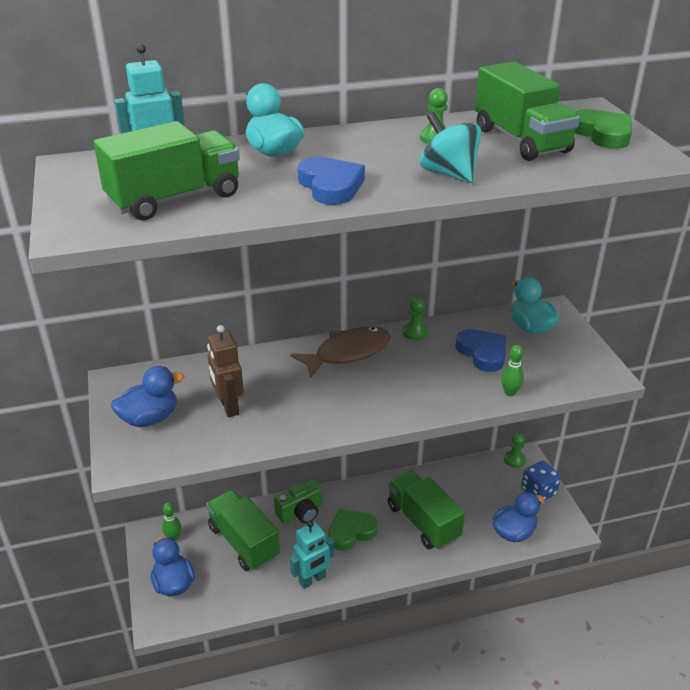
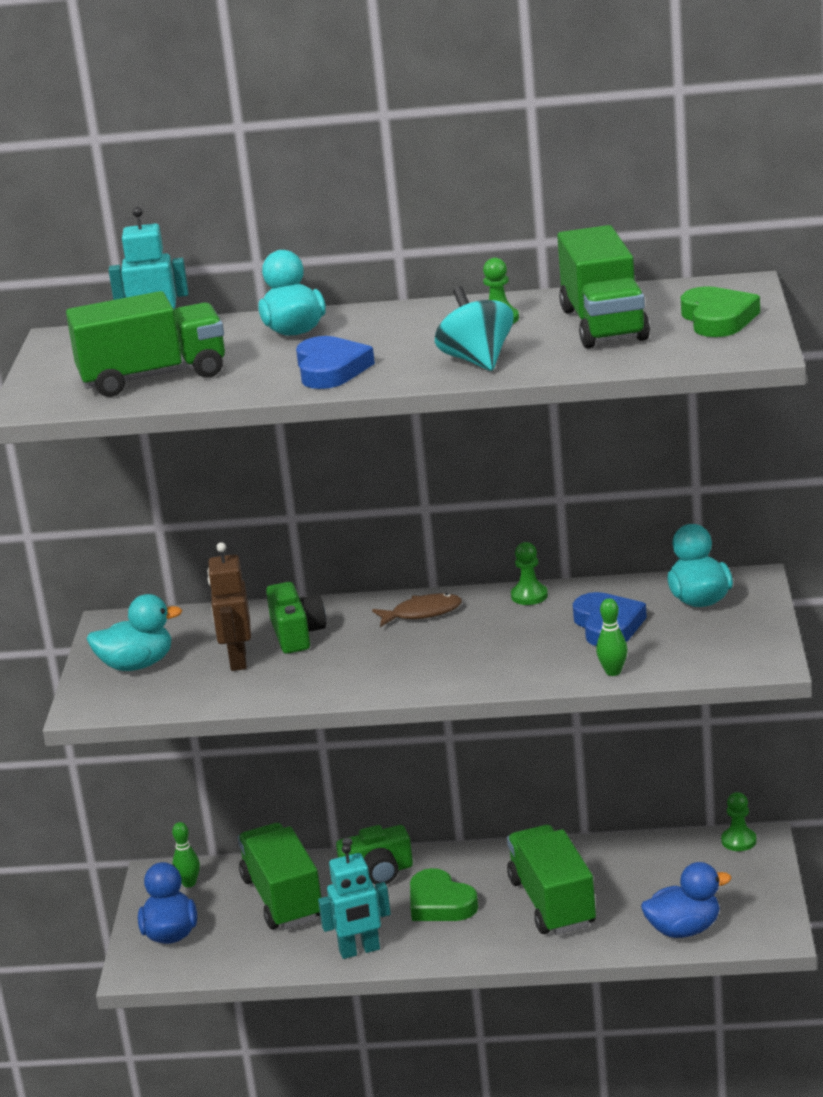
camera: 20 degrees right, 10 degrees down
blue duck [111,366,184,427] -> turquoise duck [87,594,182,671]
brown fish [290,327,391,378] -> brown fish [372,593,462,627], size x0.62
green heart [328,509,378,551] -> green heart turned 120 degrees counterclockwise [410,868,478,921]
blue dice [521,461,561,501] -> none
none -> green camera [266,582,326,654]

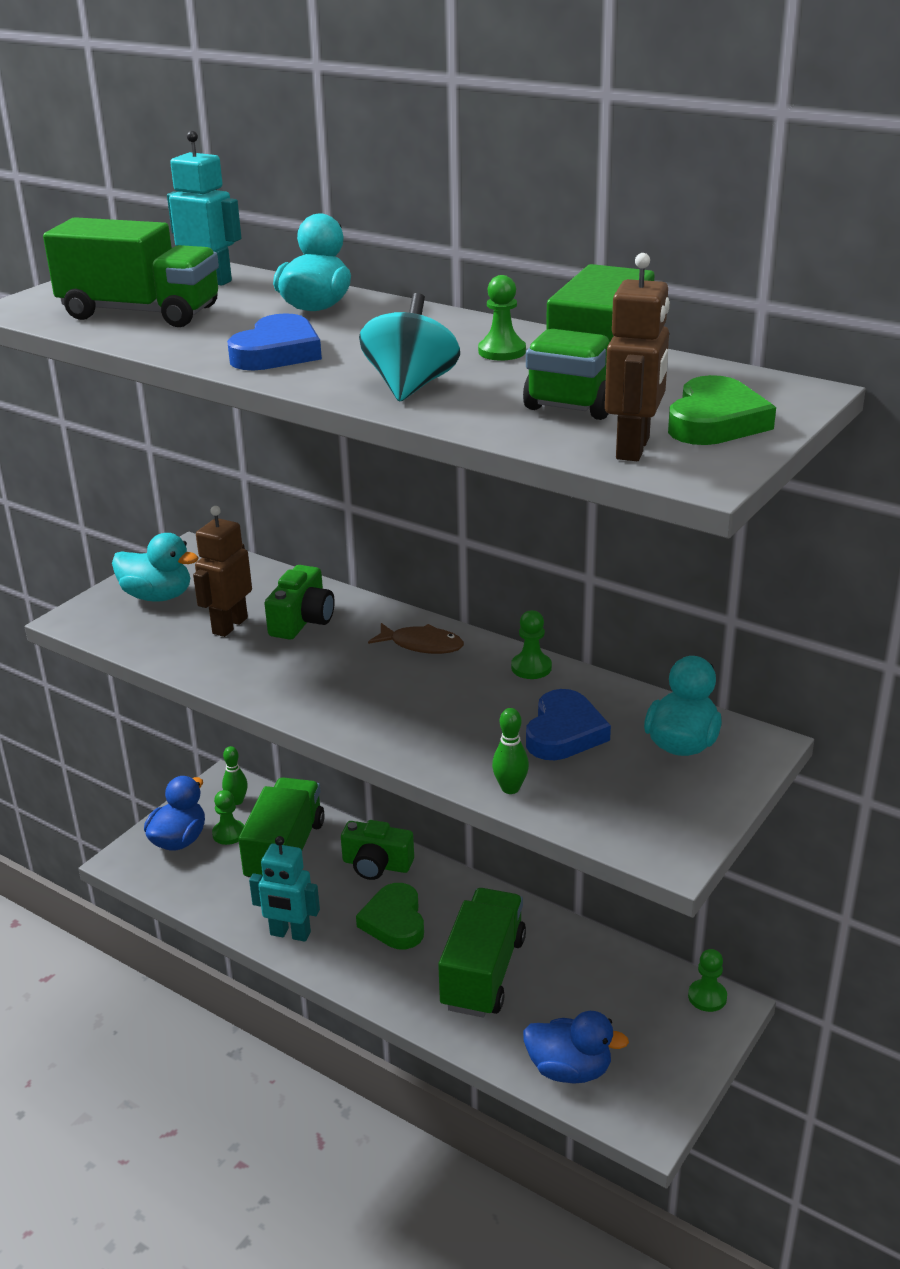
camera: 30 degrees right, 5 degrees up
none -> green pawn [212,790,244,845]
none -> brown robot [605,253,670,461]

